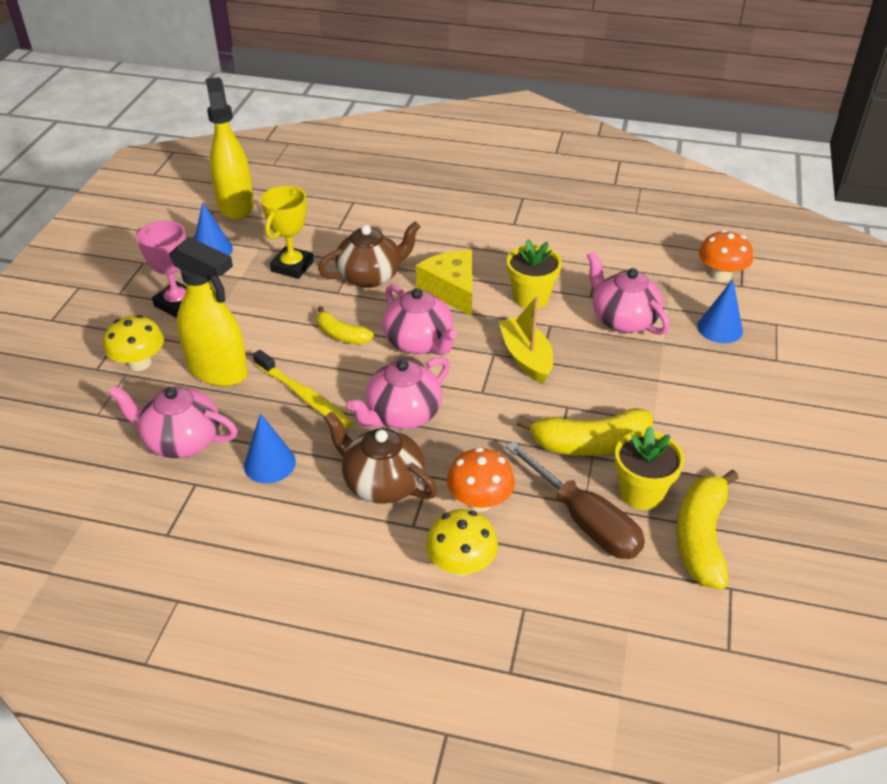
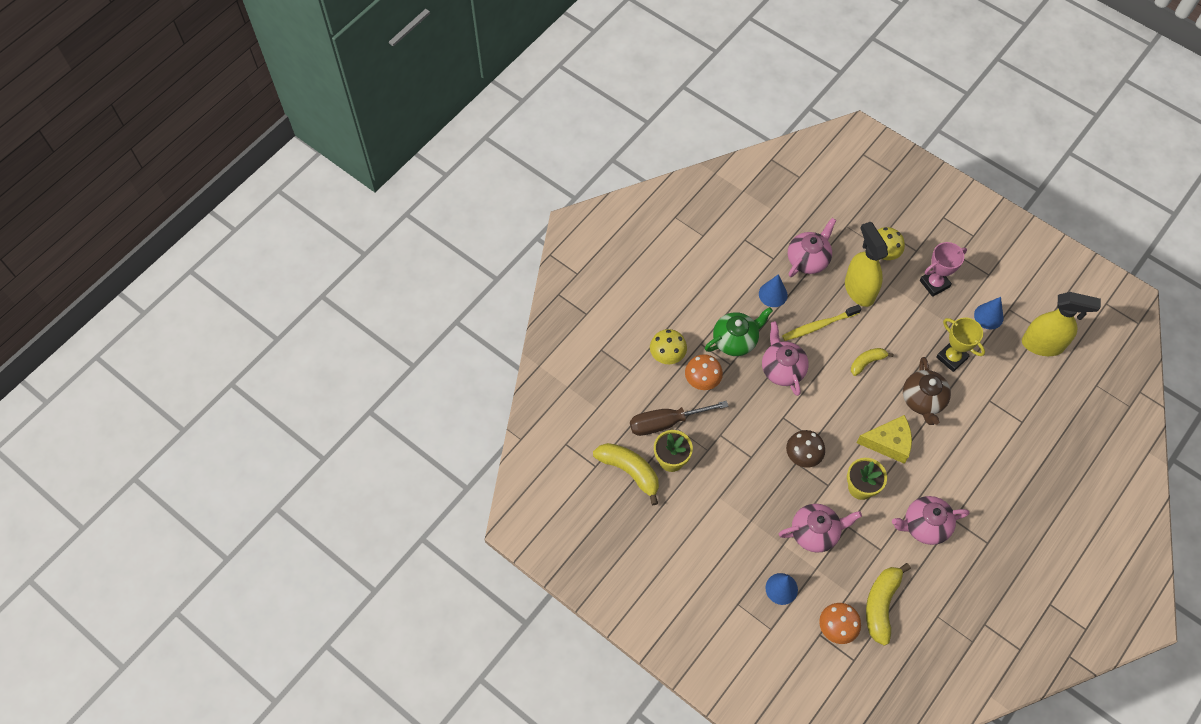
camera: 115 degrees right, 20 degrees up
yellow spray bottle [169,237,248,386] -> yellow spray bottle turned 105 degrees clockwise [845,222,888,307]
brown teapot [324,412,437,504] -> green teapot [705,307,773,356]
pink teapot [382,285,457,355] -> pink teapot moved to [892,496,969,545]
yellow boat [498,296,553,384] -> brown mushroom [786,430,825,467]
yellow banana [517,408,653,456] -> yellow banana moved to [866,563,911,646]

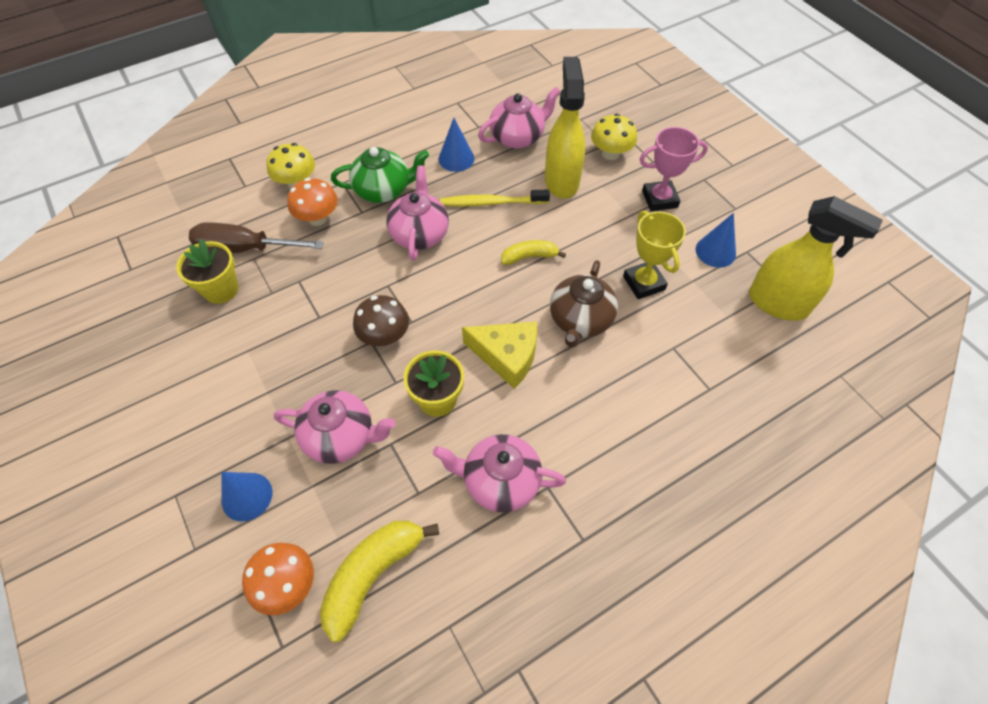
camera: 20 degrees right, 5 degrees down
yellow banana [593,443,659,505] -> none

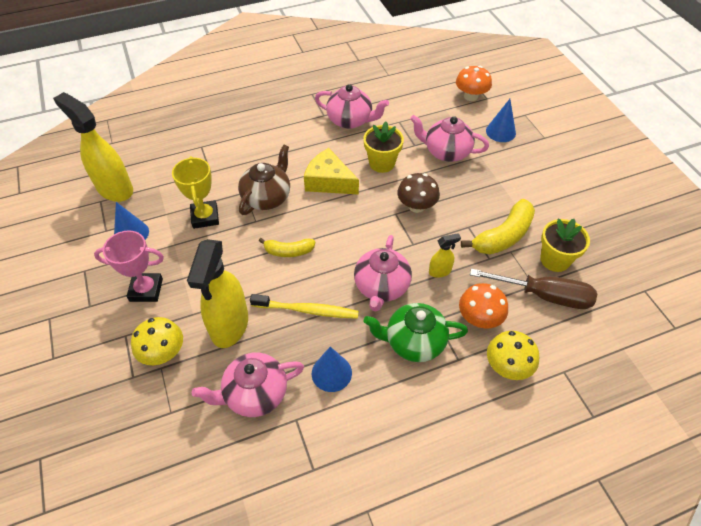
camera: 170 degrees left, 5 degrees down
yellow banana [320,521,439,642] -> yellow banana moved to [461,199,535,254]
none -> yellow spray bottle [429,233,461,278]

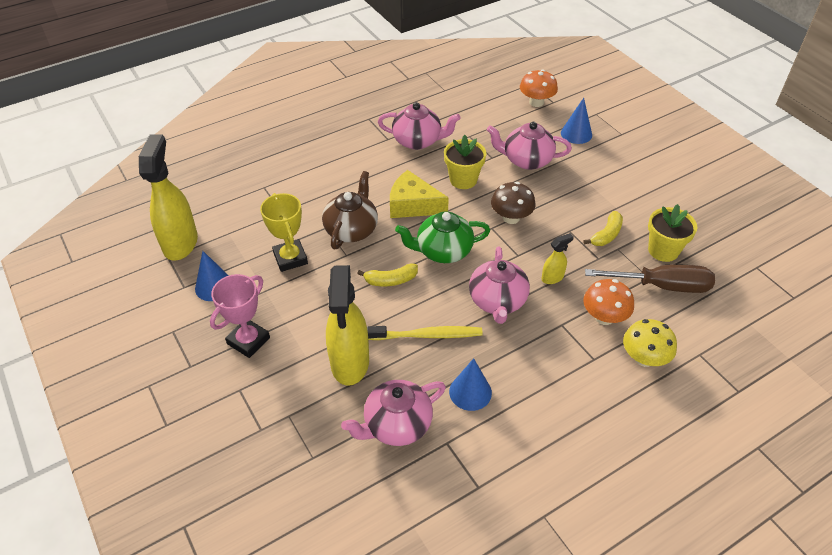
camera: 10 degrees left, 5 degrees down
yellow spray bottle [53,92,133,202] -> yellow spray bottle turned 60 degrees clockwise [139,134,198,261]
pink trophy [94,231,164,302] -> pink trophy turned 45 degrees counterclockwise [210,274,270,358]
yellow mushroom [131,317,183,365] -> none
green teapot [364,303,468,362] -> green teapot moved to [395,212,490,263]
yellow banana [461,199,535,254] -> yellow banana [583,211,623,246], size x0.60

